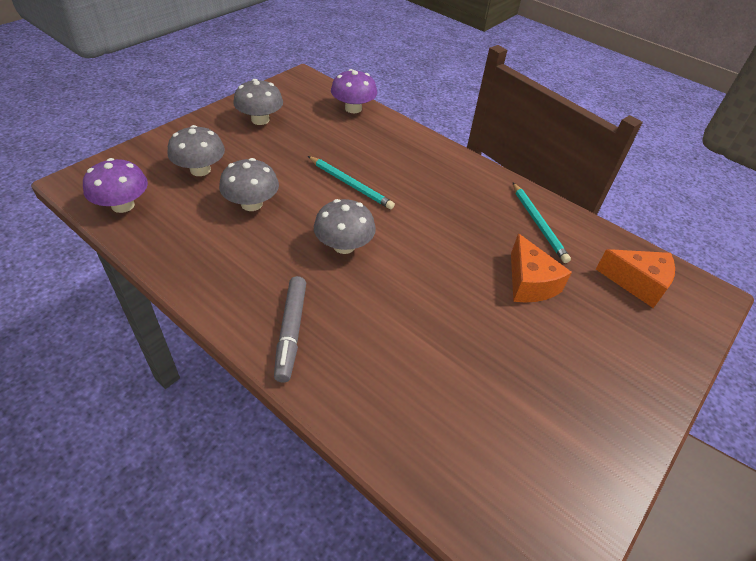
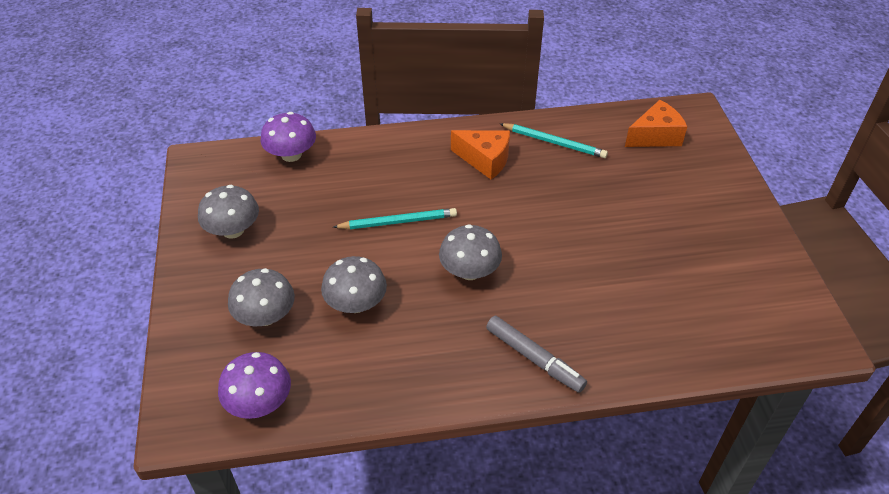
camera: 45 degrees left, 0 degrees up
orange cheese [511,233,572,303] -> orange cheese moved to [451,130,510,180]

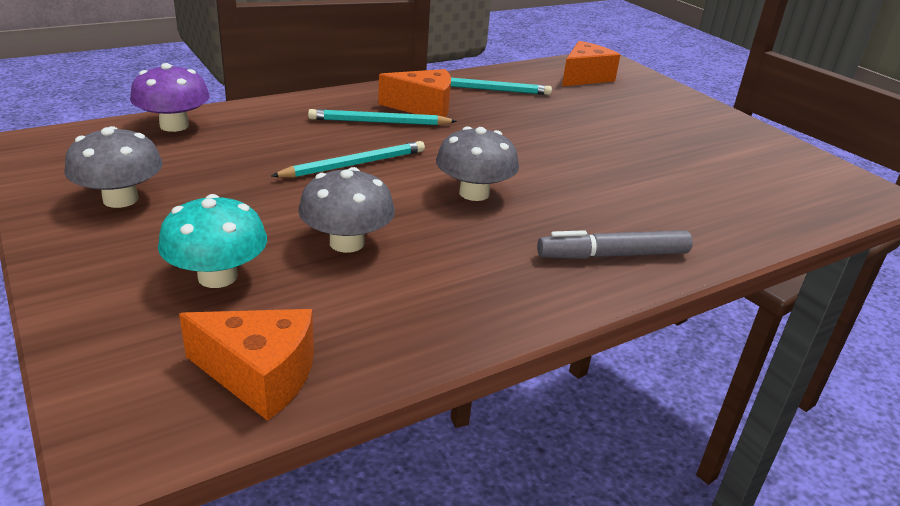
camera: 25 degrees left, 15 degrees down
purple mushroom [218,352,291,419] -> orange cheese [179,309,314,421]
grey mushroom [228,268,295,327] -> turquoise mushroom [158,194,267,288]
grey marker [486,316,587,393] -> grey marker turned 150 degrees clockwise [537,230,693,259]
none -> turquoise pencil [308,109,457,125]

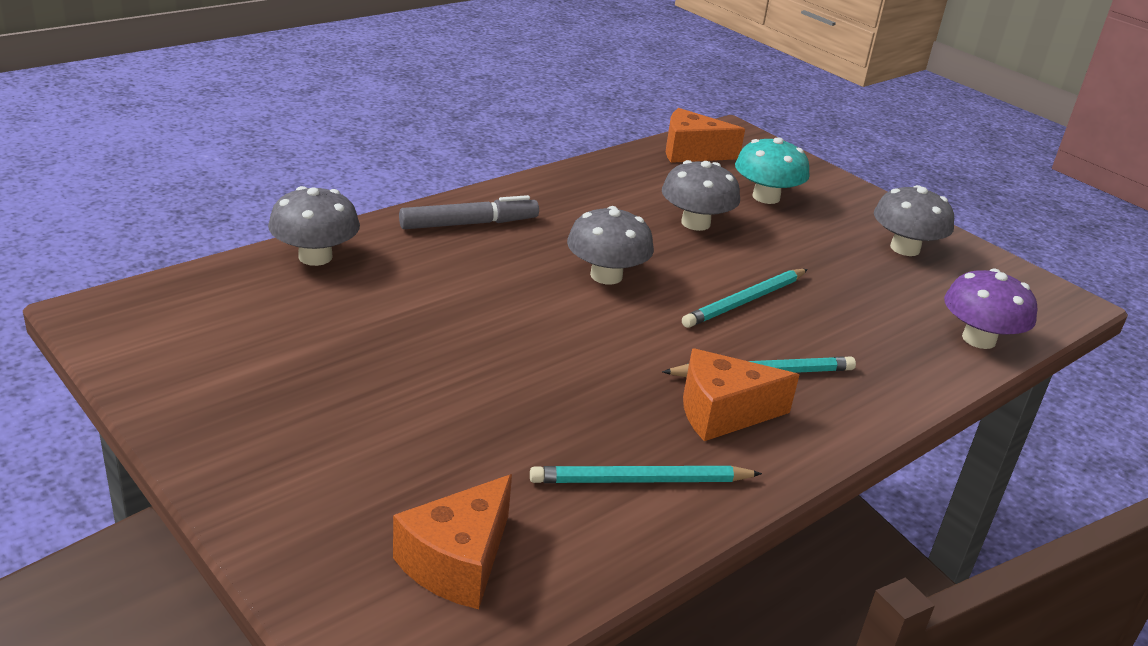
camera: 170 degrees right, 0 degrees up
none -> grey mushroom [268,186,360,266]

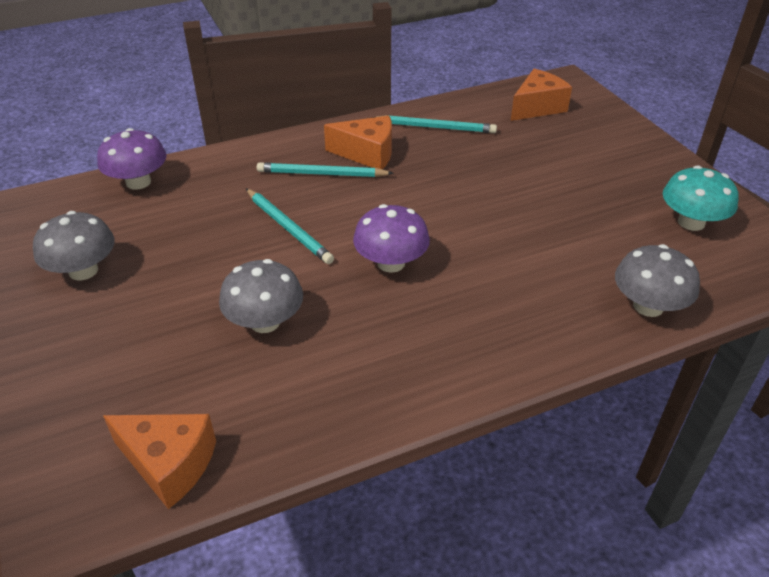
camera: 160 degrees left, 10 degrees up
grey marker [399,195,539,229] -> none
grey mushroom [567,206,654,285] -> purple mushroom [353,204,430,273]
turquoise pencil [682,269,808,328] -> turquoise pencil turned 75 degrees clockwise [246,188,334,264]
turquoise mushroom [735,137,810,204] -> turquoise mushroom moved to [663,165,739,231]

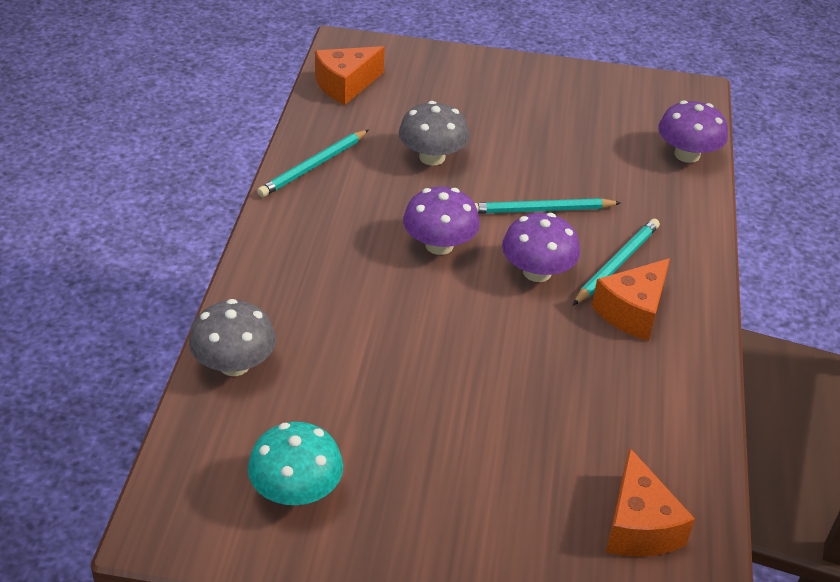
camera: 120 degrees right, 0 degrees up
grey mushroom [33,211,115,280] -> none
turquoise pencil [372,115,497,133] -> turquoise pencil moved to [257,130,369,197]
none -> purple mushroom [502,213,580,282]

